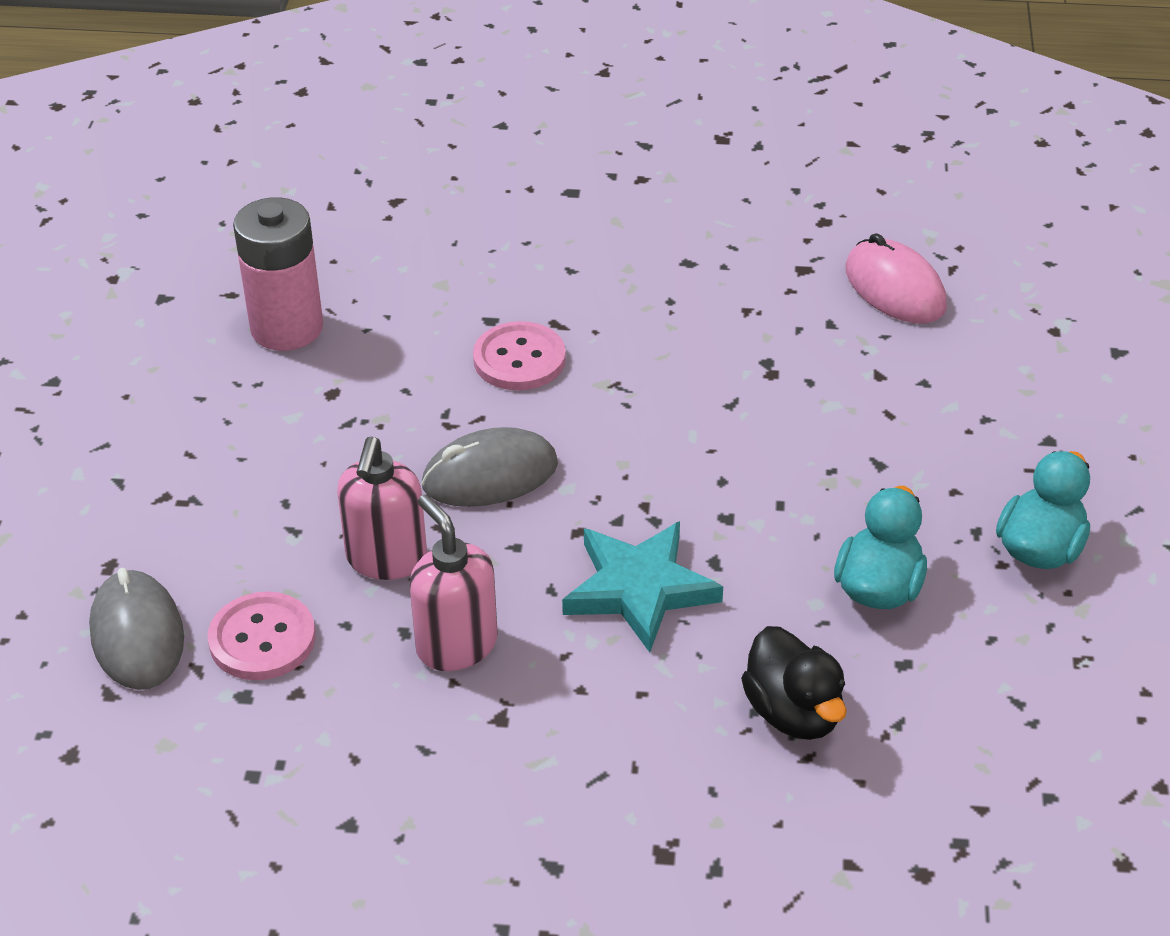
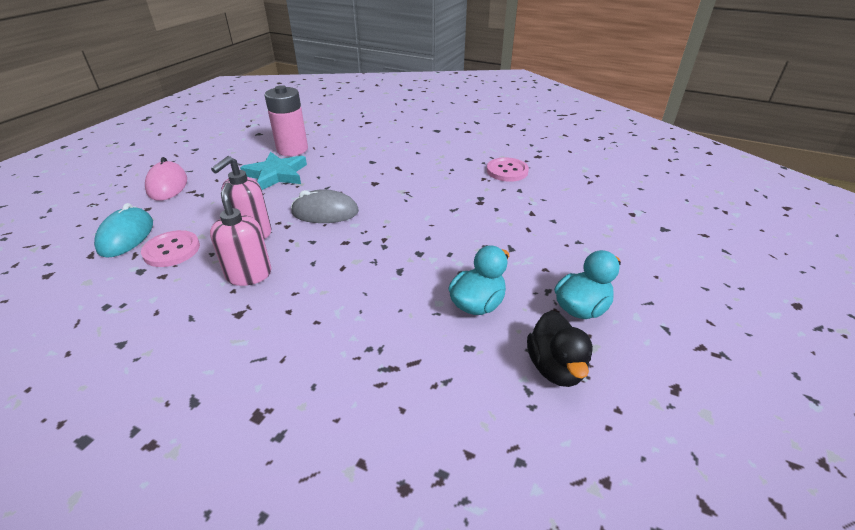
camera: 20 degrees right, 5 degrees down
grey mouse [89,568,184,690] -> turquoise mouse [94,203,153,258]
pink button [473,321,566,390] -> pink button moved to [487,157,529,182]
turquoise star [562,521,723,652] -> turquoise star moved to [240,152,307,190]
black duck [741,626,847,740] -> black duck moved to [527,310,593,387]
pink mouse [845,233,947,323] -> pink mouse moved to [145,157,187,201]

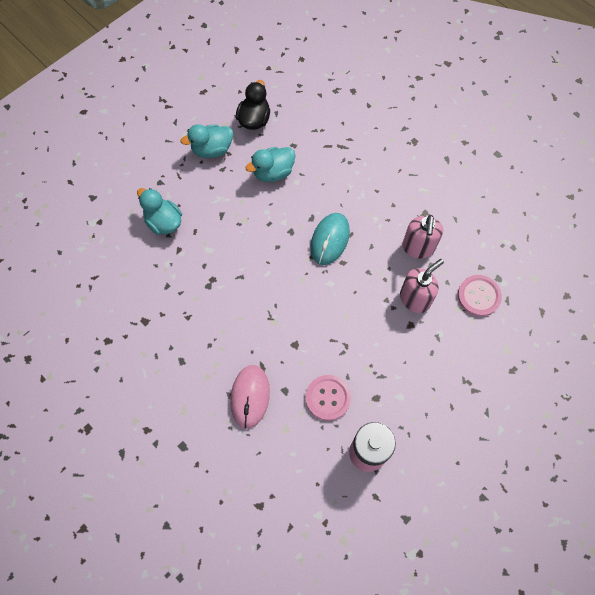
camera: 160 degrees left, 30 degrees up
turquoise mouse [94,203,153,258] -> turquoise mouse moved to [310,213,350,265]
pink mouse [145,157,187,201] -> pink mouse moved to [230,365,270,429]
turquoise star [240,152,307,190] -> none
grey mouse [291,189,359,223] -> none
pink button [487,157,529,182] -> pink button moved to [306,375,351,421]
none -> turquoise duck [137,188,182,235]

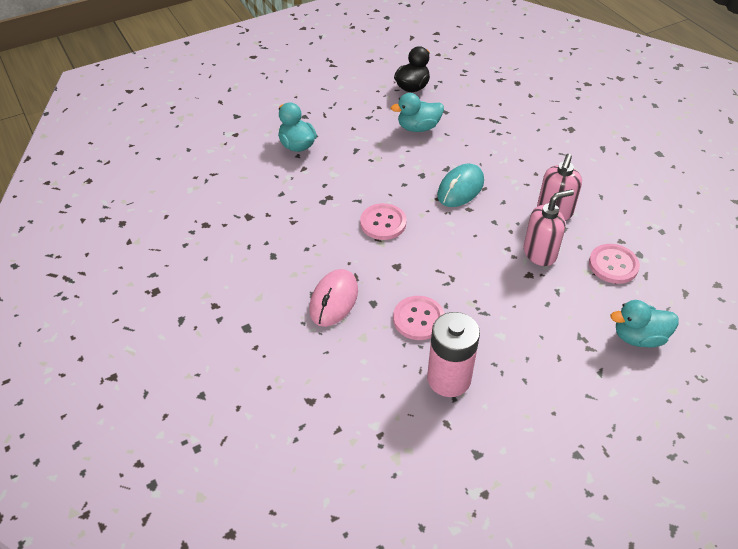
camera: 15 degrees right, 20 degrees down
turquoise duck [181,124,233,158] -> turquoise duck moved to [610,300,679,348]
none -> pink button [360,203,406,240]

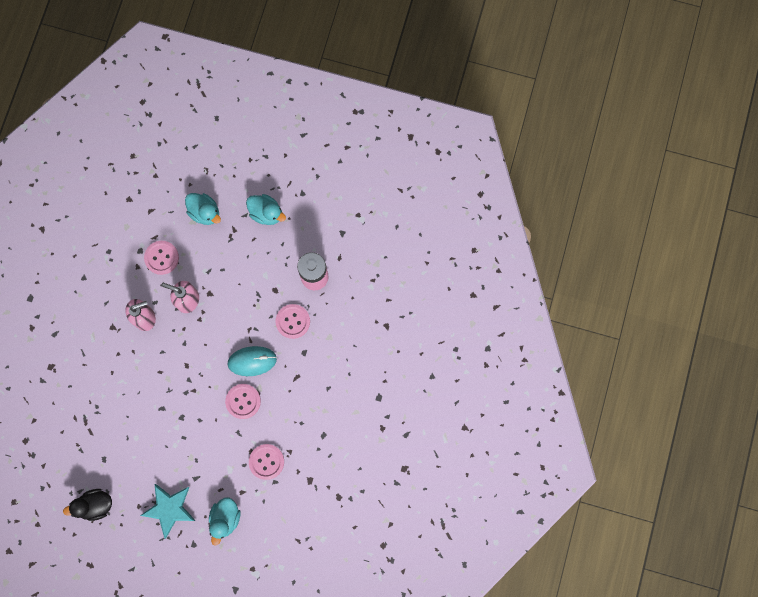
camera: 135 degrees left, 30 degrees up
pink mouse [309,269,358,327] -> none
turquoise duck [391,93,444,132] -> turquoise duck moved to [246,194,286,225]
turquoise mouse [437,164,484,207] -> turquoise mouse moved to [227,346,277,376]
none -> turquoise star [140,484,196,539]
none -> pink button [249,444,284,480]

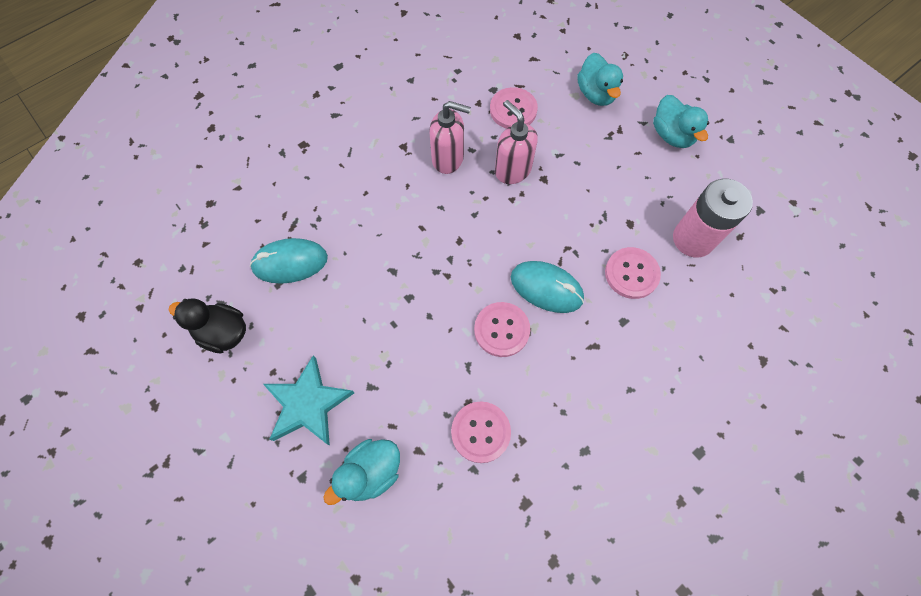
camera: 35 degrees right, 10 degrees down
none -> turquoise mouse [250,238,328,284]

